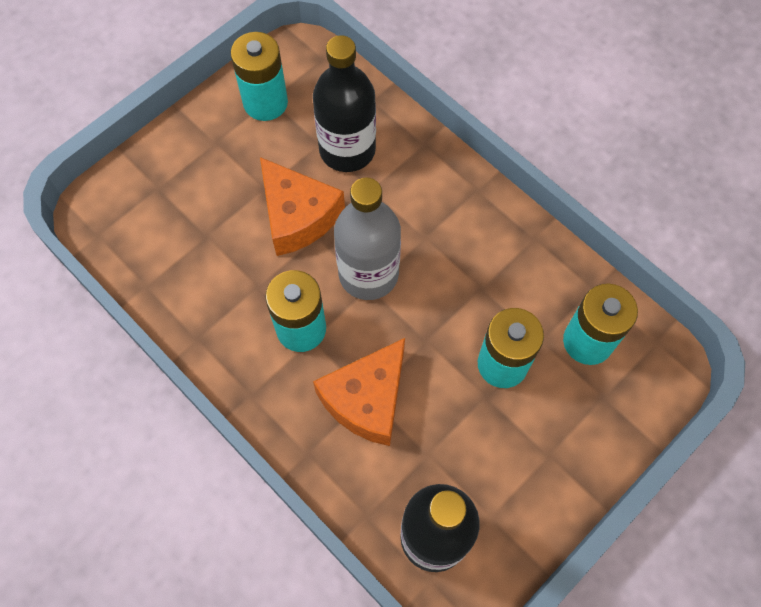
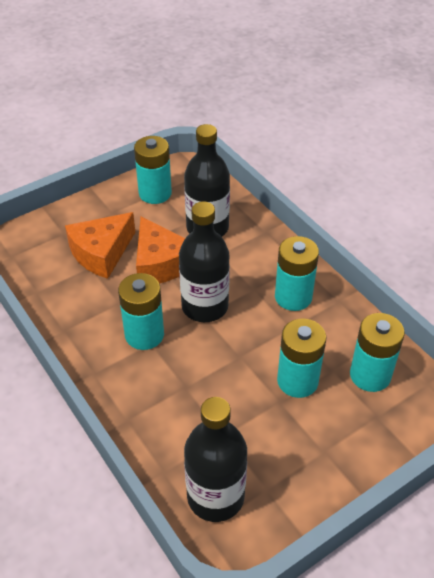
camera: 10 degrees right, 20 degrees down
orange cheese [313,338,405,446] -> orange cheese moved to [65,212,135,279]
grey bottle [334,178,401,300] -> black bottle [179,201,230,322]
none -> turquoise battery [275,236,319,311]

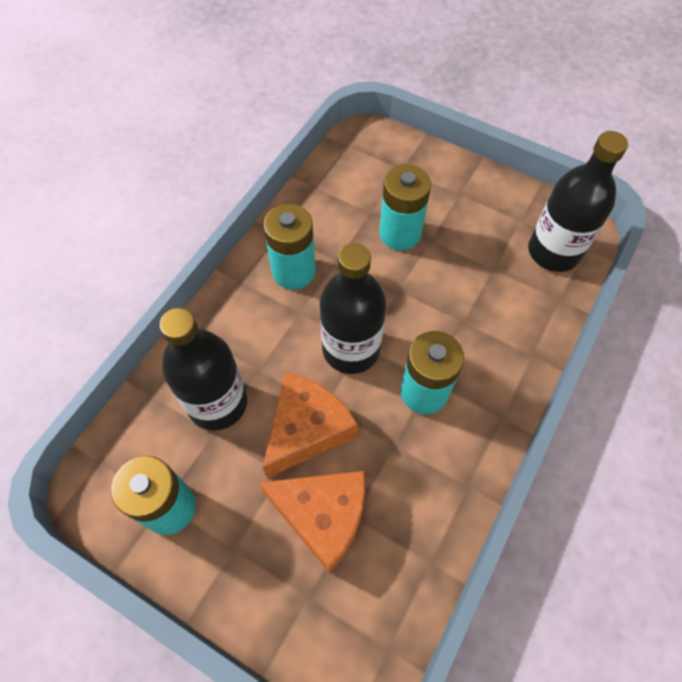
camera: 115 degrees left, 15 degrees up
turquoise battery [350,313,405,392] -> none

